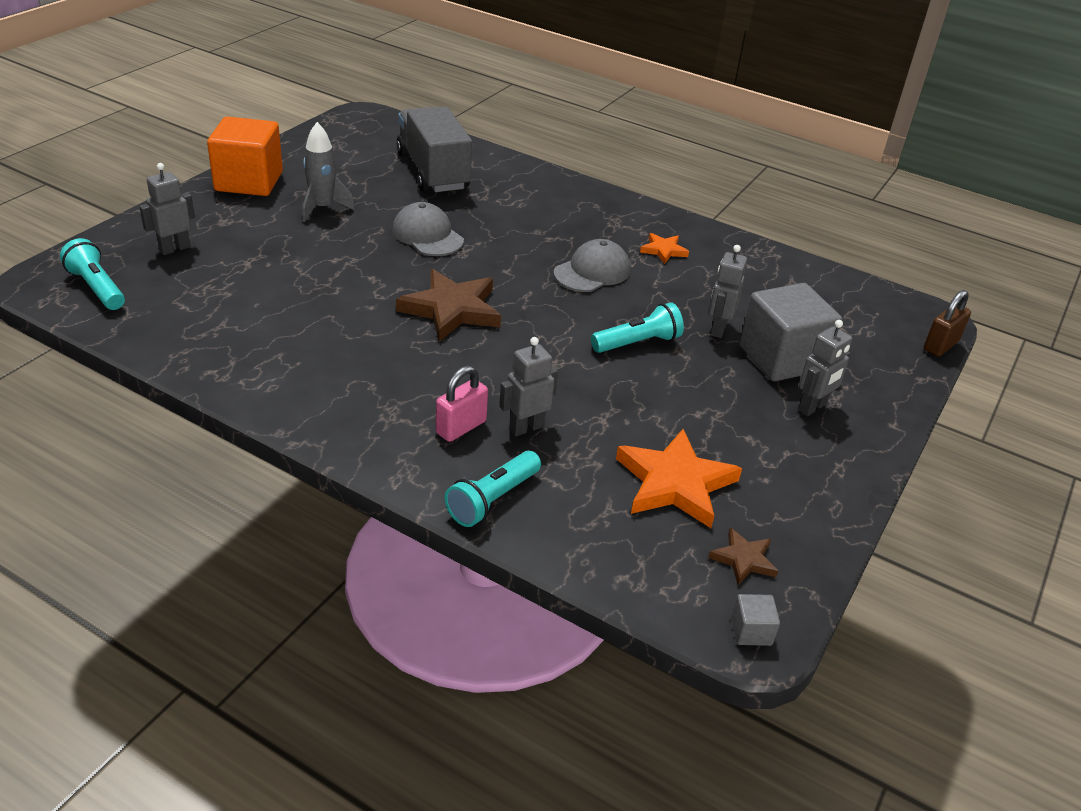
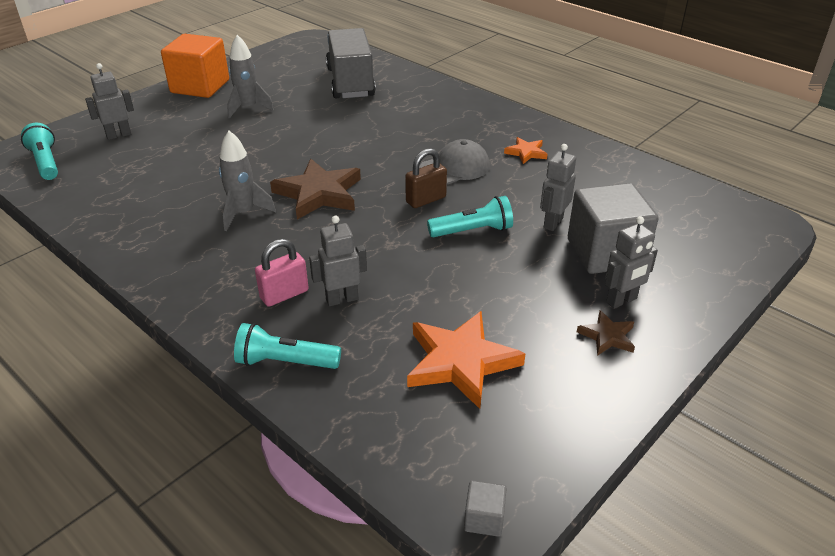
camera: 15 degrees right, 0 degrees up
grey cap [392,202,464,256] -> none
turquoise flashlight [445,451,541,527] -> turquoise flashlight turned 45 degrees clockwise [234,323,341,369]
brown star [708,528,778,585] -> brown star moved to [577,310,635,356]
brown padlock [924,290,971,356] -> brown padlock moved to [405,148,447,208]
none -> grey rocket [219,131,276,231]

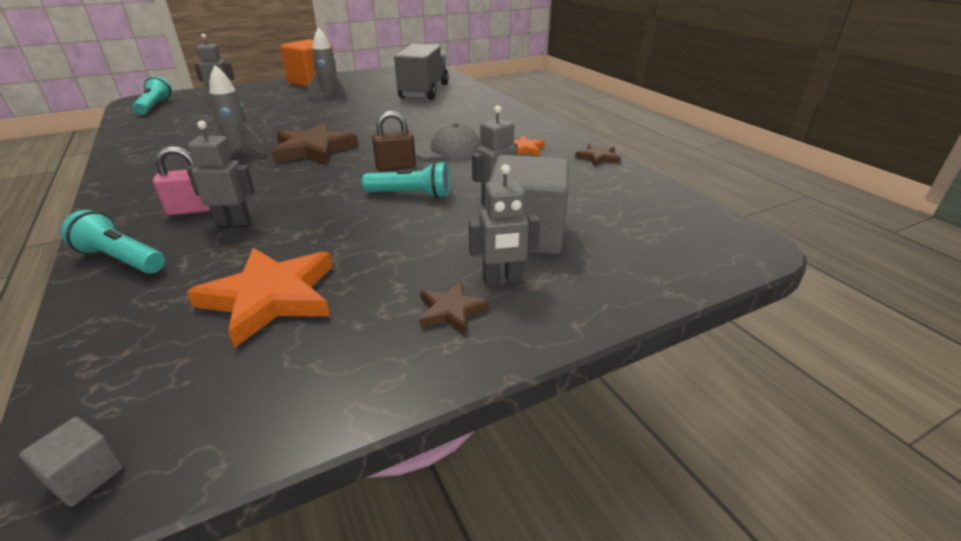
camera: 20 degrees right, 5 degrees down
none -> brown star [575,144,621,166]

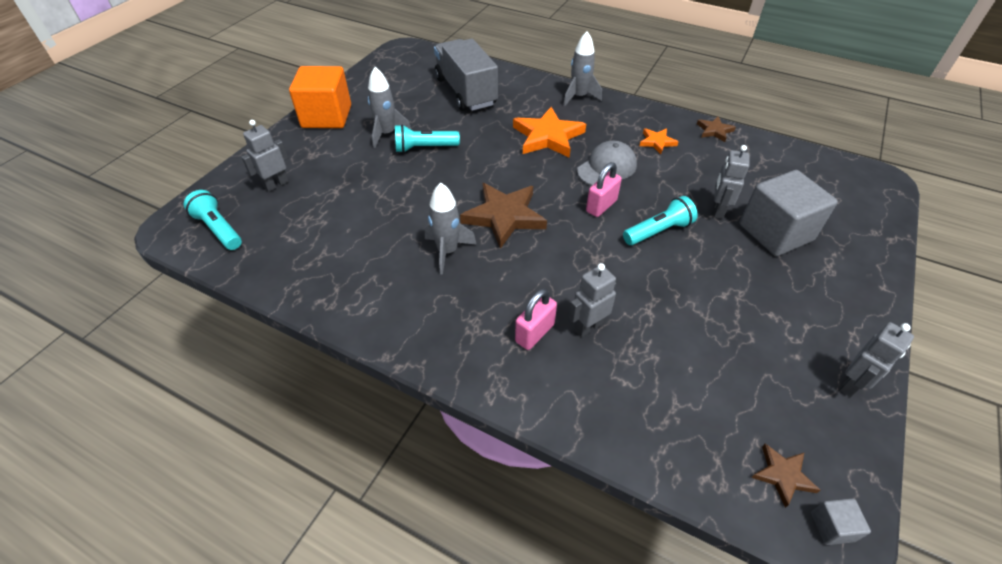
camera: 35 degrees left, 15 degrees up
turquoise flashlight [61,210,165,274] -> turquoise flashlight moved to [395,124,460,153]
orange star [187,248,332,348] -> orange star moved to [513,107,586,158]
brown padlock [372,111,416,171] -> pink padlock [586,162,622,217]
brown star [419,281,490,334] -> brown star moved to [751,444,820,508]
grey robot [469,164,540,286] -> grey robot moved to [840,322,914,397]
none -> grey rocket [563,32,602,106]

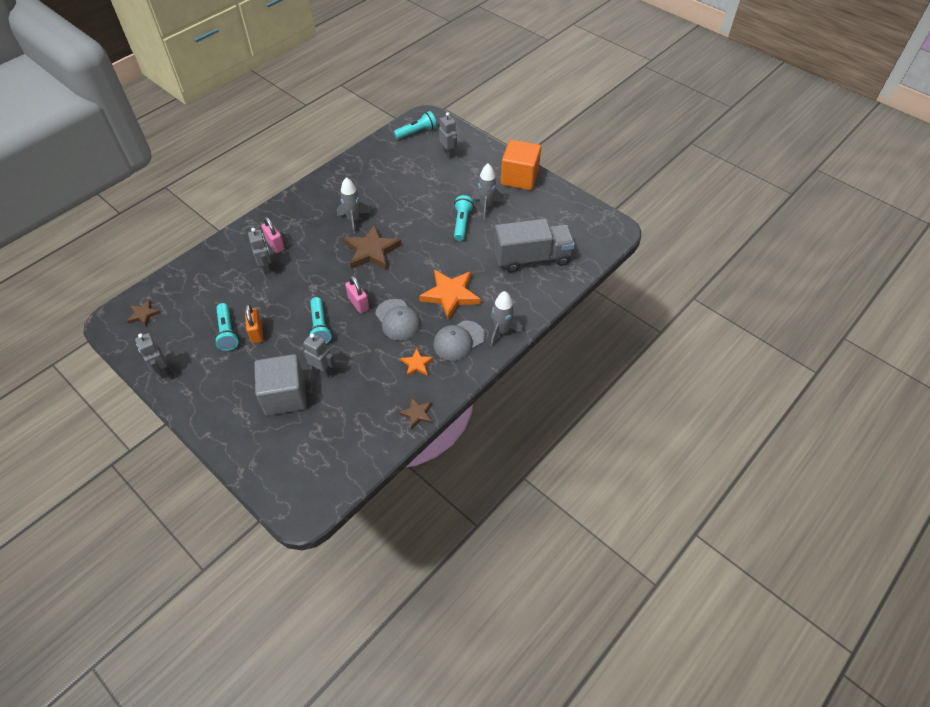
camera: 105 degrees right, 5 degrees up
grey cube [811,499,871,545] -> none
none -> turquoise flashlight [214,303,239,351]
none -> orange padlock [245,304,263,343]
none -> grey cap [433,321,485,361]

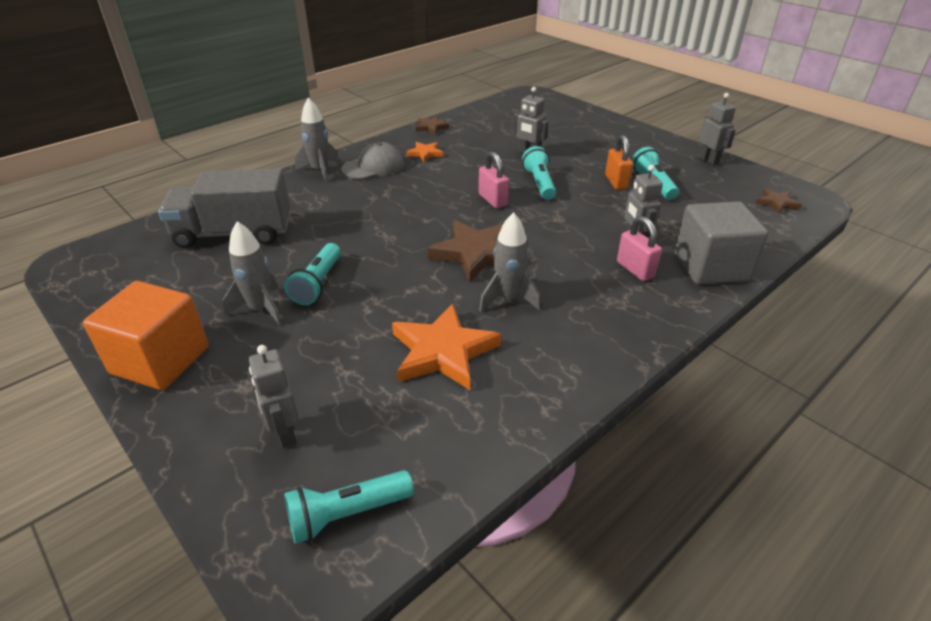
camera: 175 degrees left, 15 degrees down
grey cube [254,354,307,416] -> grey cube moved to [675,201,768,285]
grey cap [375,299,421,341] -> none
orange star [419,270,481,320] -> orange star moved to [392,304,501,390]

